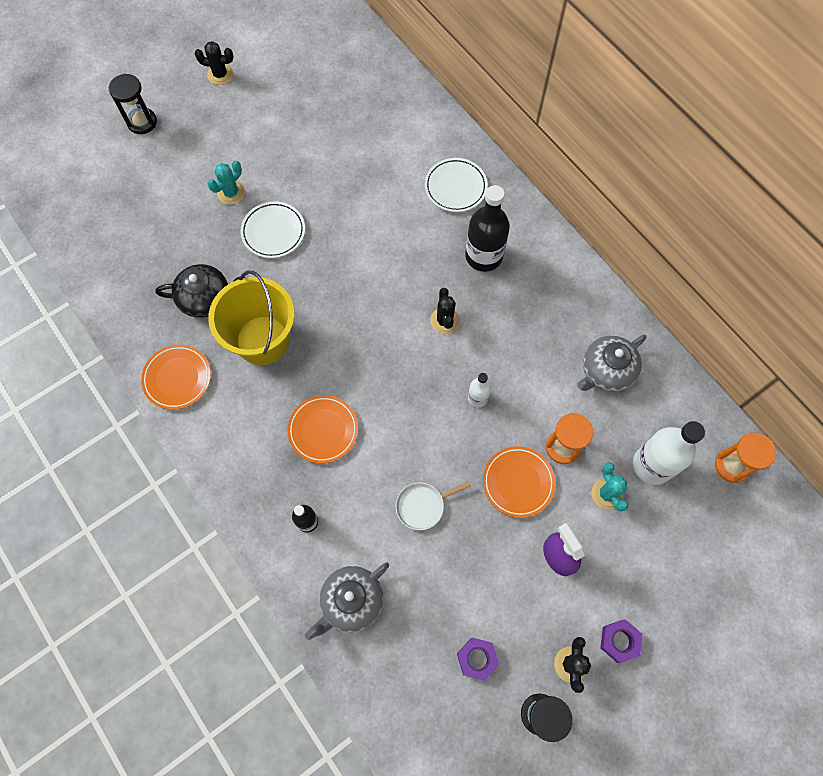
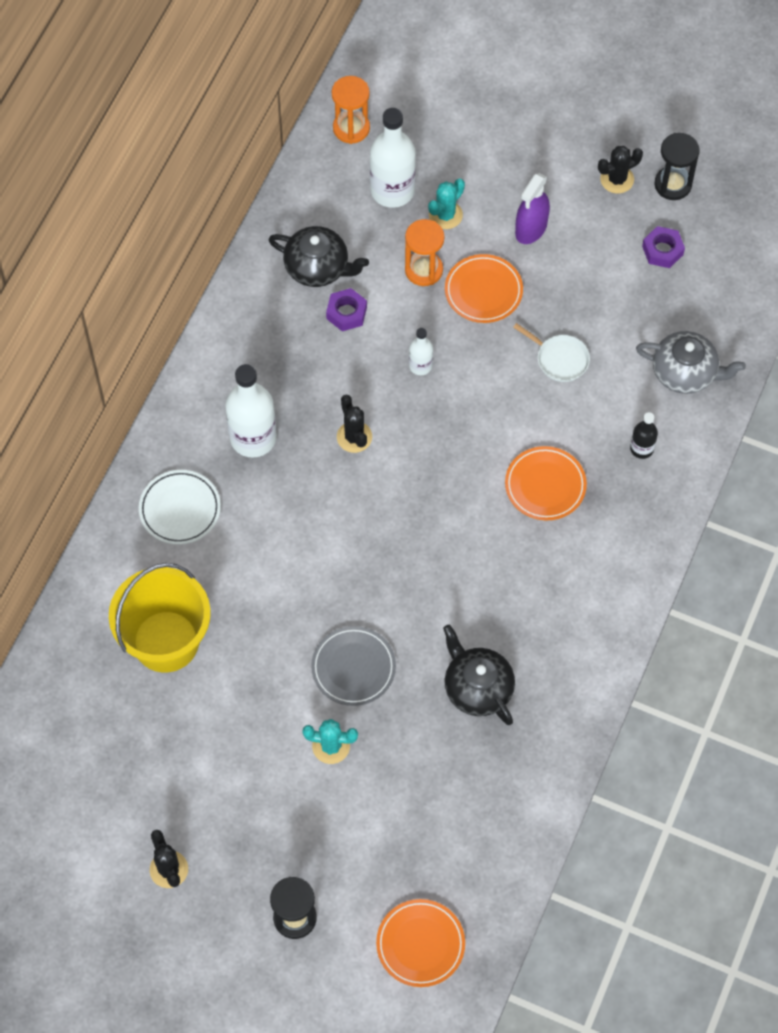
camera: 120 degrees left, 5 degrees down
orange plate [141,345,211,410] -> orange plate moved to [376,899,465,987]
yellow bucket [208,271,295,365] -> yellow bucket moved to [109,563,211,672]
white plate [241,201,305,258] -> grey plate [311,626,396,706]
black cactus [430,288,460,334] -> black cactus turned 75 degrees counterclockwise [337,395,372,453]
black bottle [465,185,510,272] -> white bottle [225,364,277,458]
grey teapot [577,334,646,392] -> black teapot [268,226,369,287]
purple nut [600,619,643,663] -> purple nut moved to [326,288,367,331]

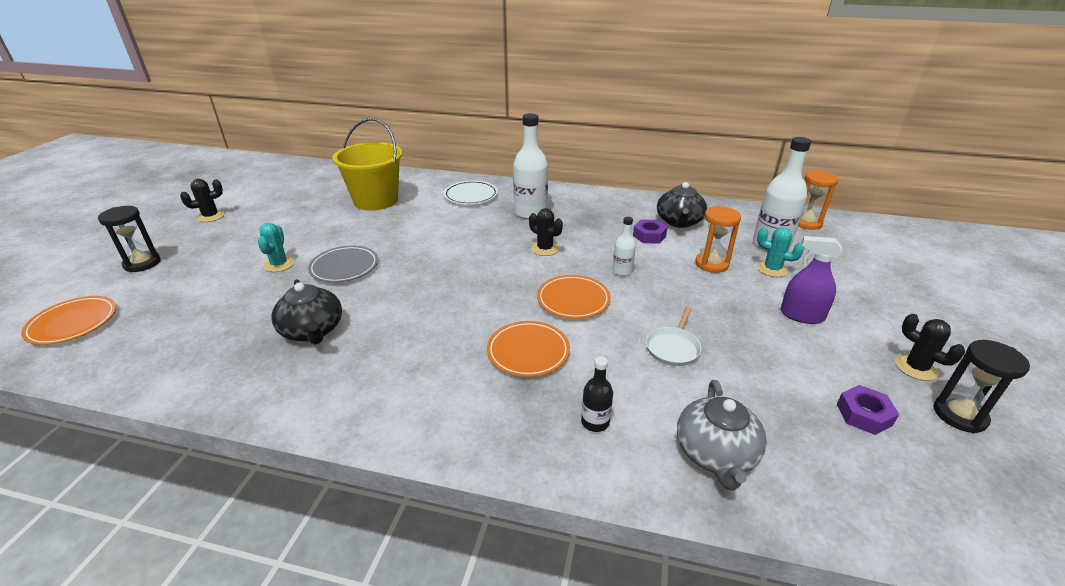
camera: 80 degrees right, 30 degrees down
black cactus [337,395,372,453] -> black cactus turned 75 degrees clockwise [529,208,563,256]
black teapot [443,624,515,725] -> black teapot turned 105 degrees clockwise [271,280,342,345]
orange plate [445,254,523,323] -> orange plate moved to [537,275,611,319]

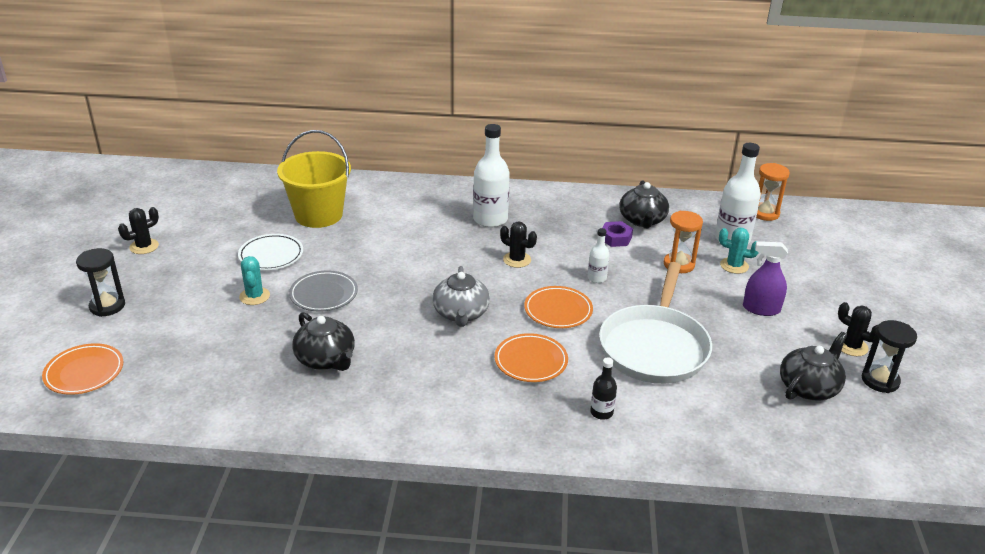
camera: 10 degrees left, 0 degrees up
white plate [444,181,498,205] -> white plate moved to [238,234,303,270]
white pan [646,307,702,366] -> white pan [599,262,712,384], size x2.34
grey teapot [677,380,767,491] -> grey teapot moved to [432,266,490,327]
purple nut [837,385,899,435] -> black teapot [780,332,847,400]

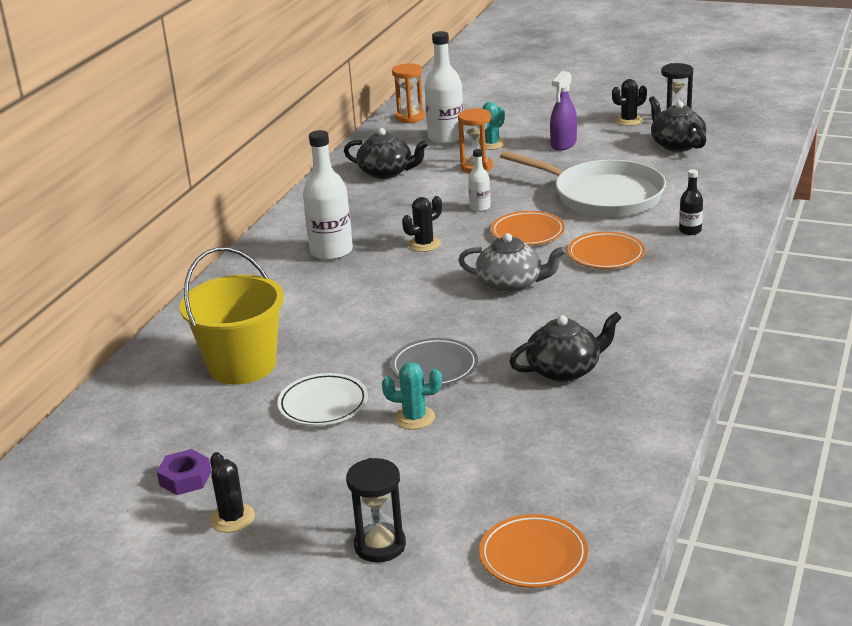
camera: 70 degrees left, 5 degrees down
purple nut [602,221,633,247] -> purple nut moved to [157,449,211,495]

